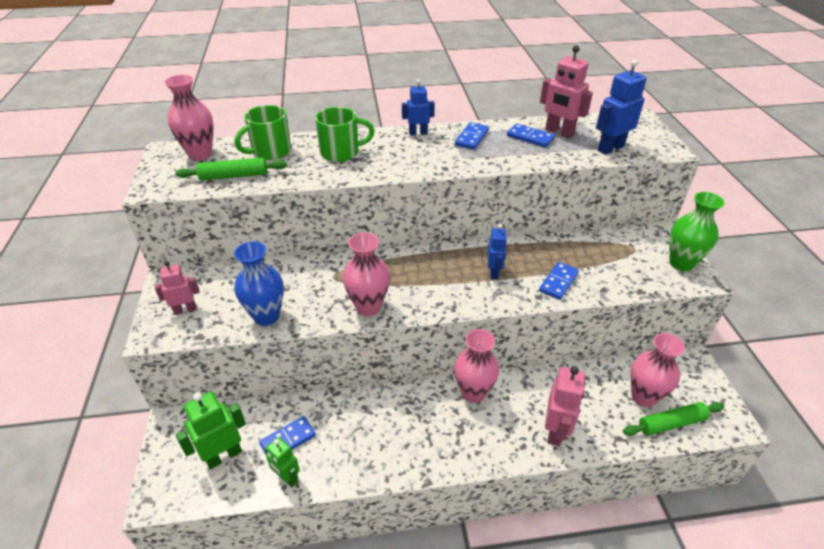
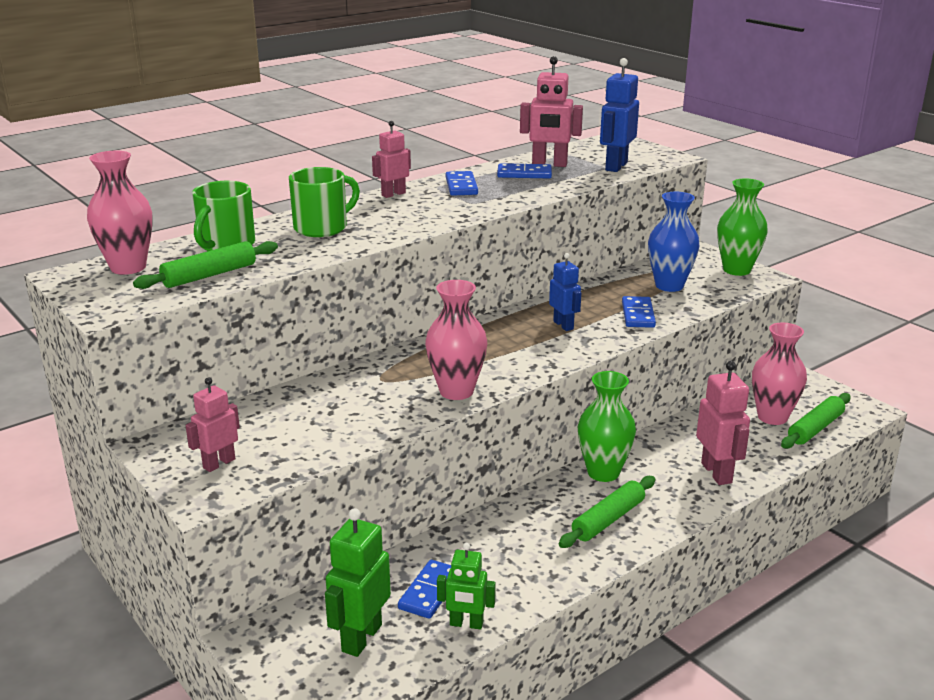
camera: 30 degrees left, 15 degrees down
blue vase [234,241,284,326] -> blue vase moved to [648,192,700,292]
blue robot [402,79,435,136] -> pink robot [372,121,411,198]
pink vase [454,329,499,403] -> green vase [578,371,636,482]
none -> green rolling pin [559,476,655,548]

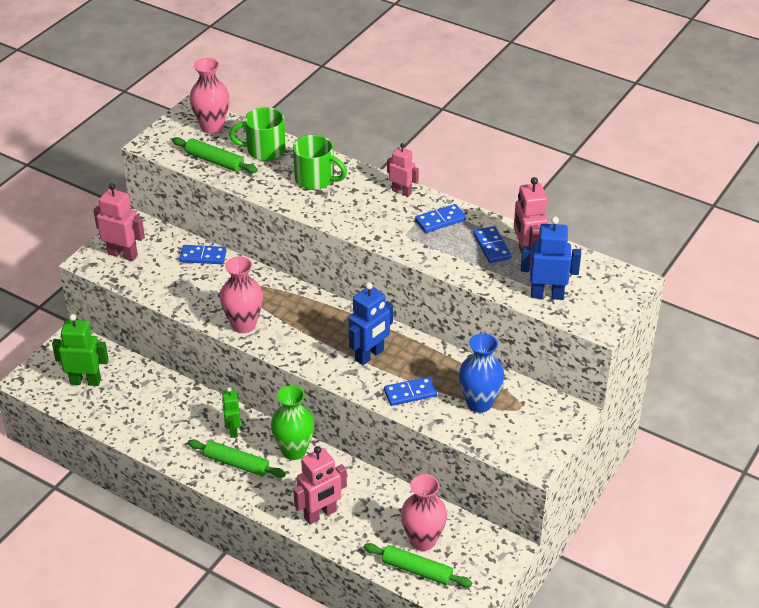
camera: 70 degrees right, 15 degrees up
pink robot [185,377,240,472] -> pink robot [94,183,145,261], size x1.54
blue domino [398,560,451,619] -> blue domino moved to [179,245,227,264]
green robot [437,543,496,629] -> green robot moved to [222,387,241,438]
blue robot [549,253,581,331] -> blue robot [349,282,393,365], size x1.54
green vase [717,178,768,276] -> none

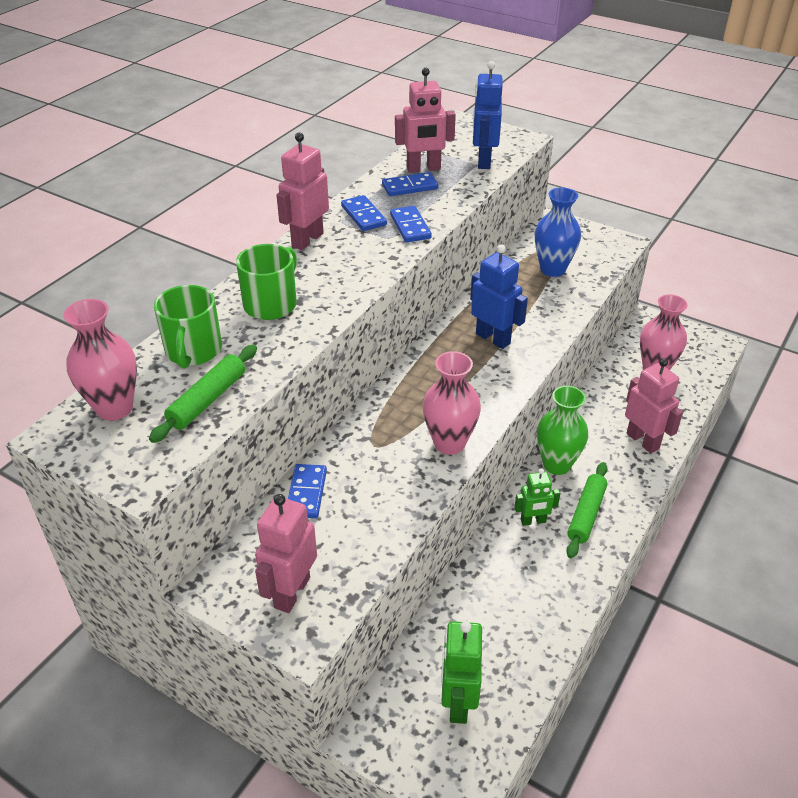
camera: 90 degrees left, 0 degrees up
green rolling pin [364,543,473,587] -> none
blue domino [384,377,437,406] -> blue domino moved to [390,206,432,242]
pink robot [387,143,419,197] -> pink robot [276,133,329,250], size x1.54

